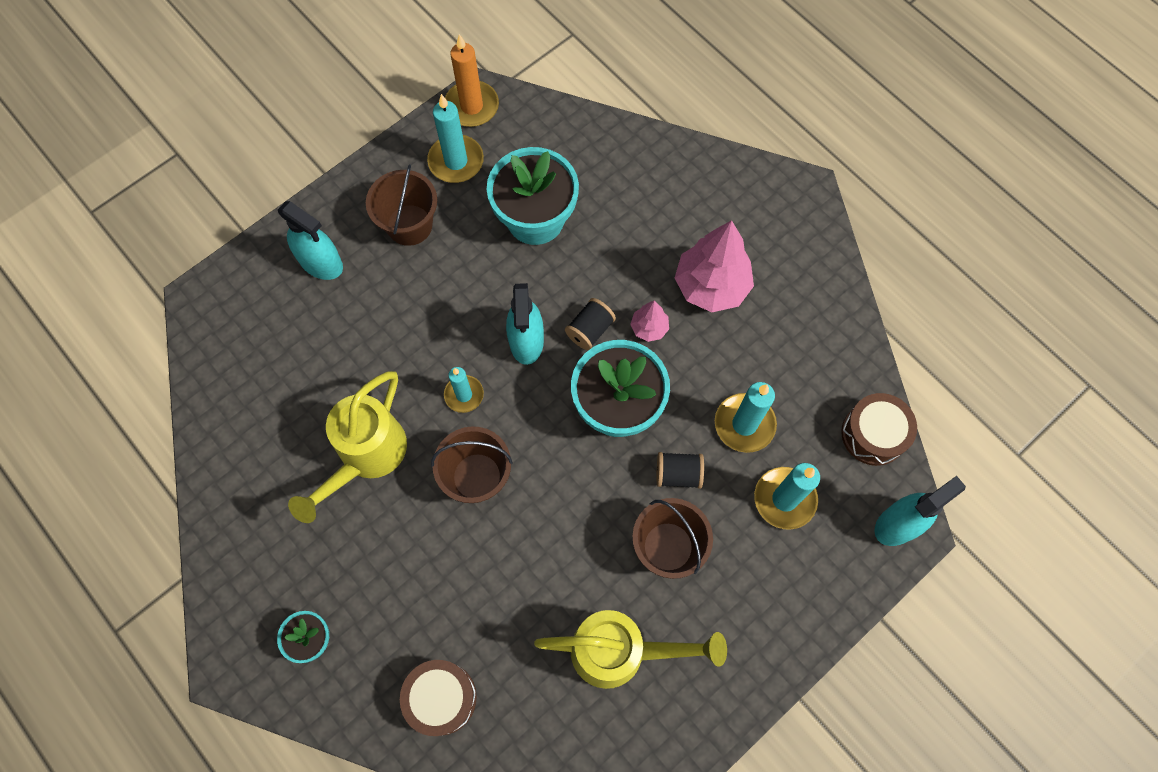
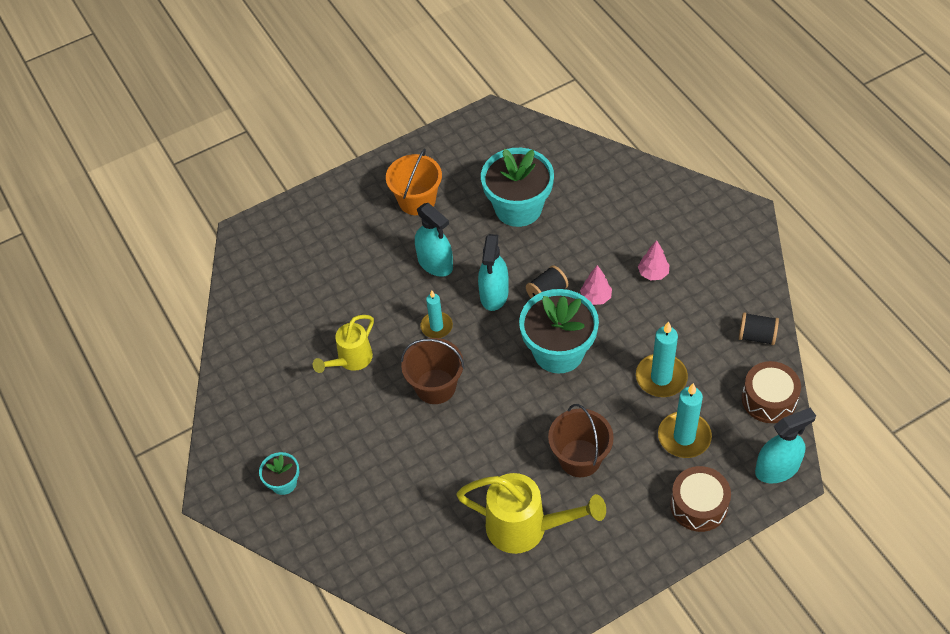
camera: 15 degrees right, 15 degrees down
turquoise spray bottle [278,201,343,280] -> turquoise spray bottle moved to [415,203,453,277]
yellow watering can [288,371,407,523] -> yellow watering can [313,315,374,373], size x0.63
brown bucket [366,164,437,246] -> orange bucket [386,149,442,215]
brown drum [400,660,476,736] -> brown drum moved to [670,466,731,532]
turquoise candle [427,94,484,183] -> none
orange candle [445,34,499,127] -> none
black spool [657,452,704,489] -> black spool moved to [739,312,779,345]
pink tree [675,220,754,312] -> pink tree [638,240,669,280], size x0.49

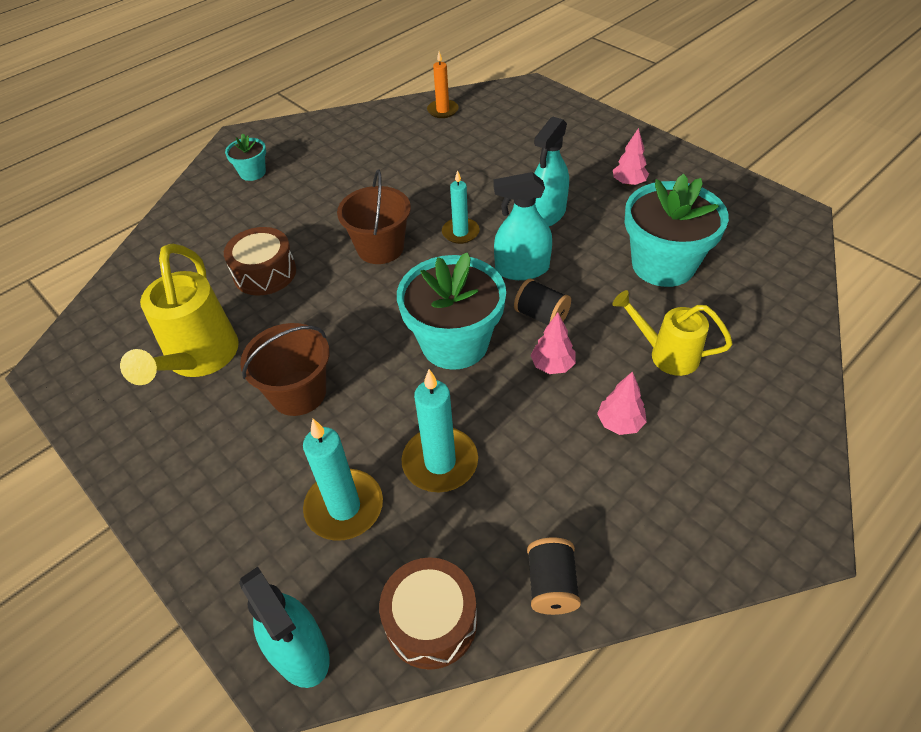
camera: 75 degrees right, 5 degrees down
yellow watering can [313,315,374,373] -> yellow watering can moved to [612,290,733,376]
orange bucket [386,149,442,215] -> pink tree [613,128,649,186]
brown drum [670,466,731,532] -> brown drum moved to [224,227,296,296]
none -> orange candle [427,51,459,118]

